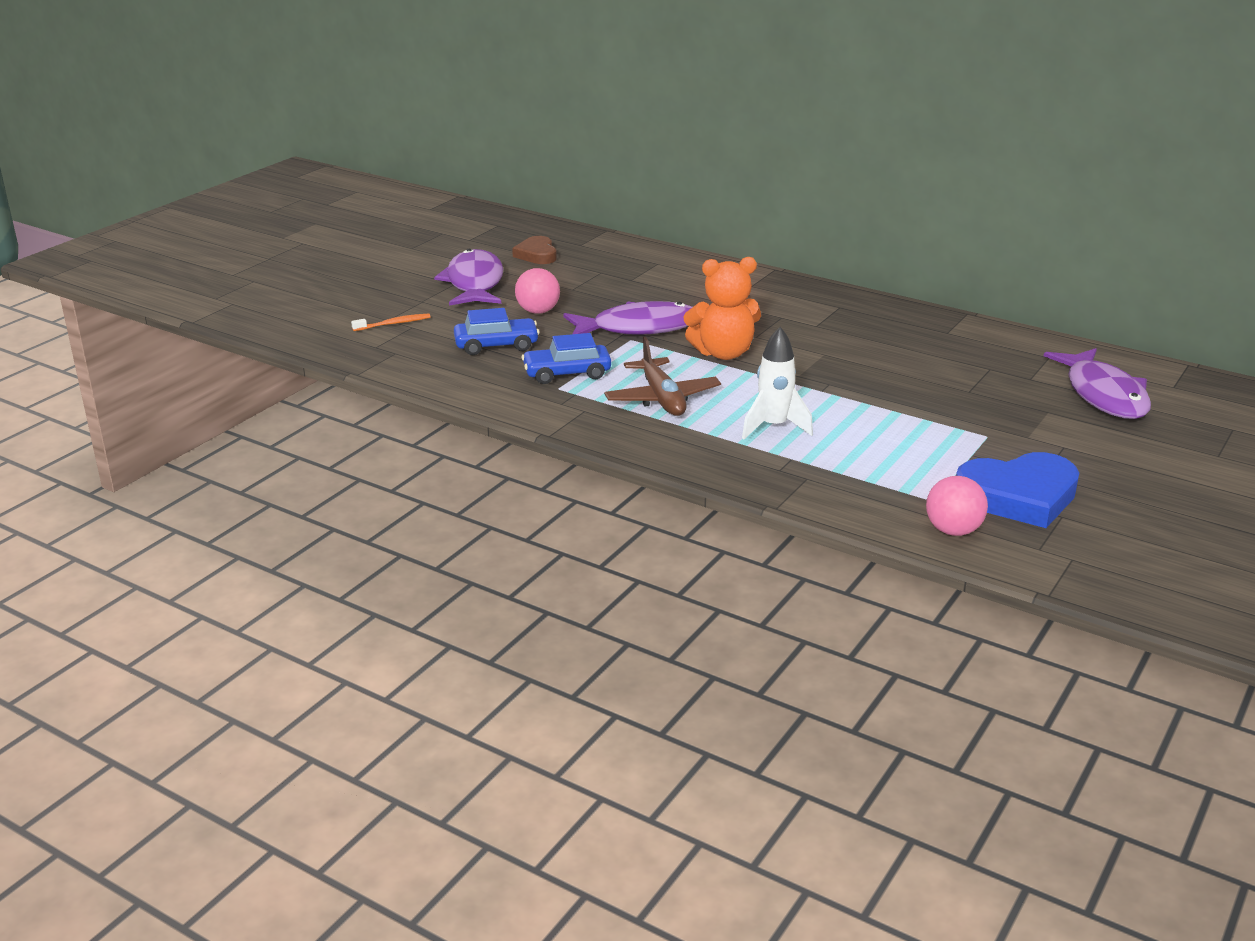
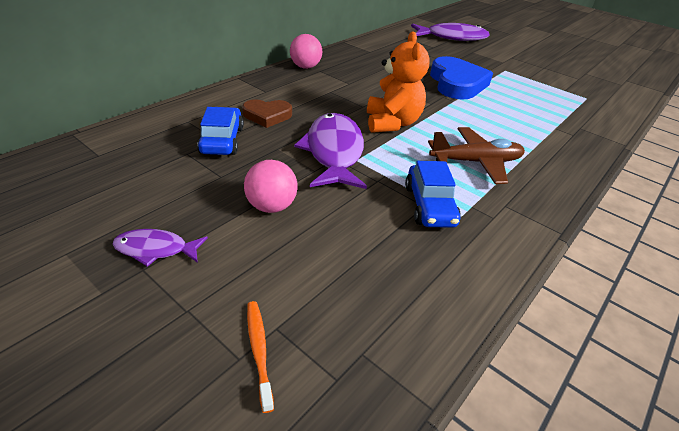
camera: 85 degrees left, 10 degrees up
purple fish [434,249,503,306] -> purple fish [112,229,208,267], size x0.51
blue car [454,308,540,355] -> blue car moved to [197,107,244,155]
brown heart [512,236,557,264] -> brown heart moved to [242,99,292,128]
white rocket [742,327,813,439] -> none
pink ball [926,476,988,536] -> pink ball moved to [290,34,322,69]
blue heart [956,452,1079,528] -> blue heart moved to [430,56,493,100]

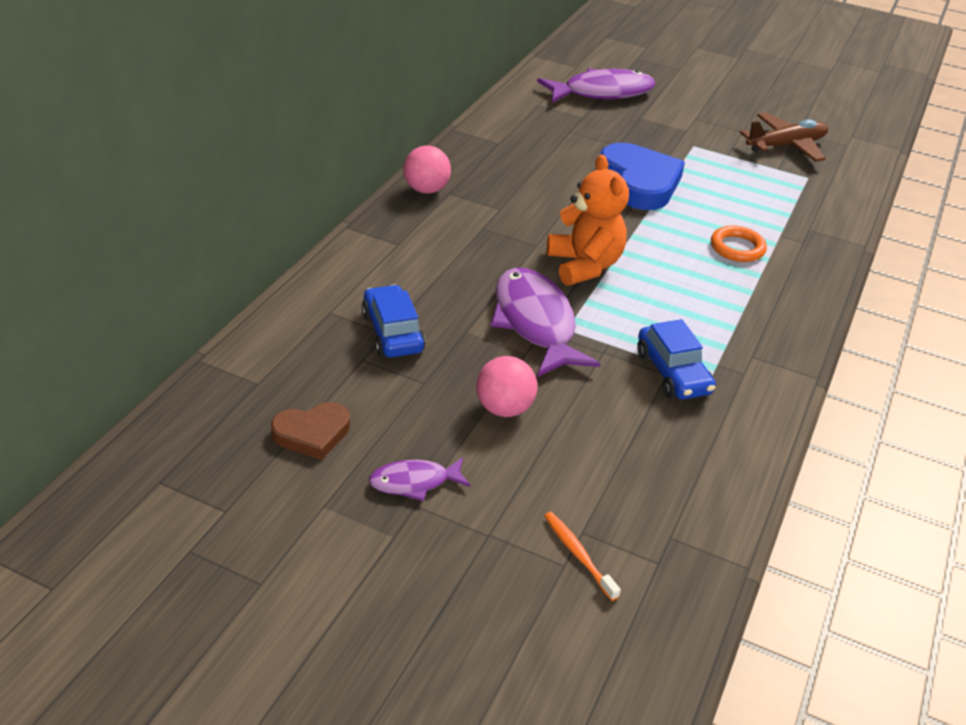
camera: 15 degrees left, 0 degrees up
brown heart [242,99,292,128] -> brown heart moved to [271,402,350,460]
brown plane [428,127,525,184] -> brown plane moved to [739,112,828,162]
none -> orange ring [711,225,767,262]

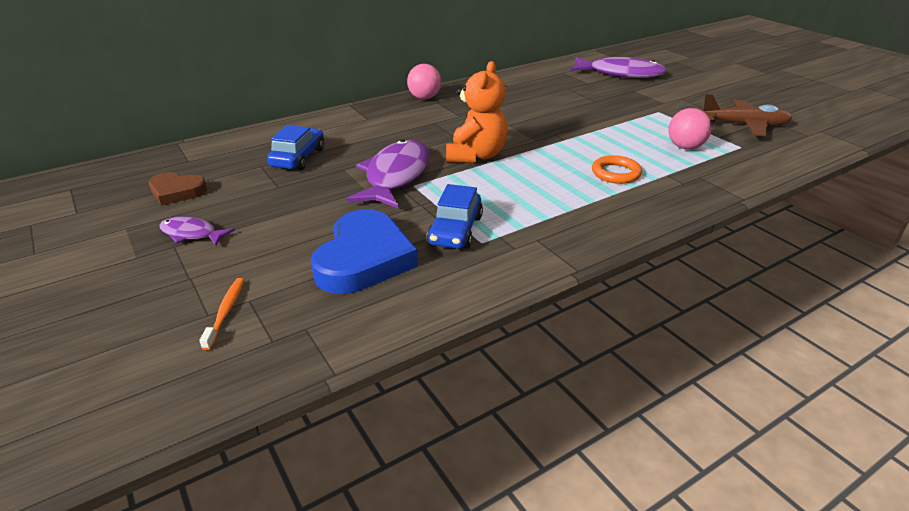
camera: 35 degrees right, 5 degrees down
pink ball [476,356,538,417] -> pink ball moved to [669,108,712,149]
blue heart [600,143,685,210] -> blue heart moved to [311,209,418,294]

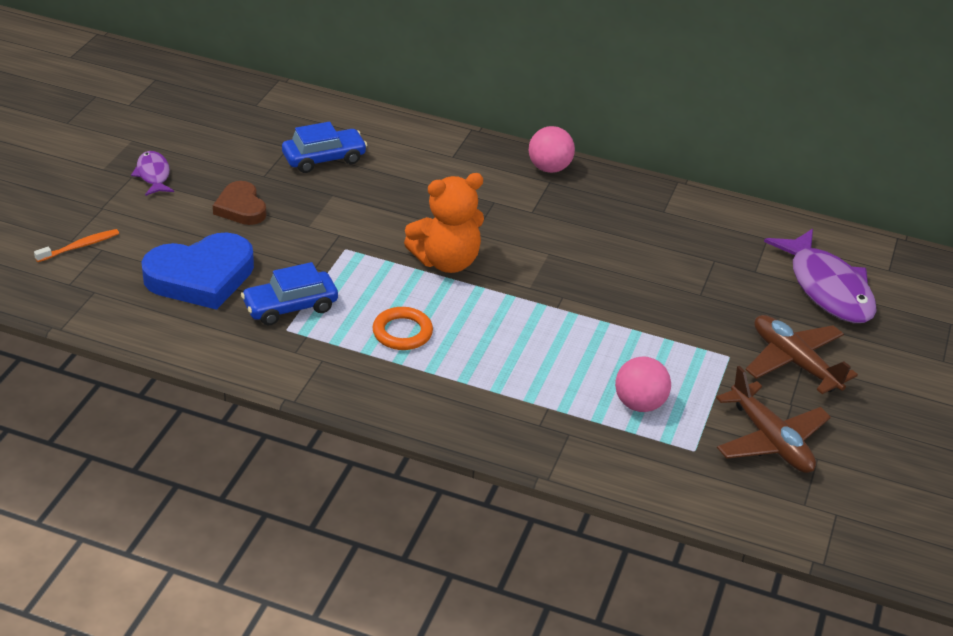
camera: 50 degrees right, 5 degrees up
brown heart [149,172,207,206] -> brown heart moved to [213,181,266,225]
purple fish [346,139,430,209] -> none
orange ring [592,155,642,184] -> orange ring moved to [373,307,433,350]
none -> brown plane [746,315,858,394]

